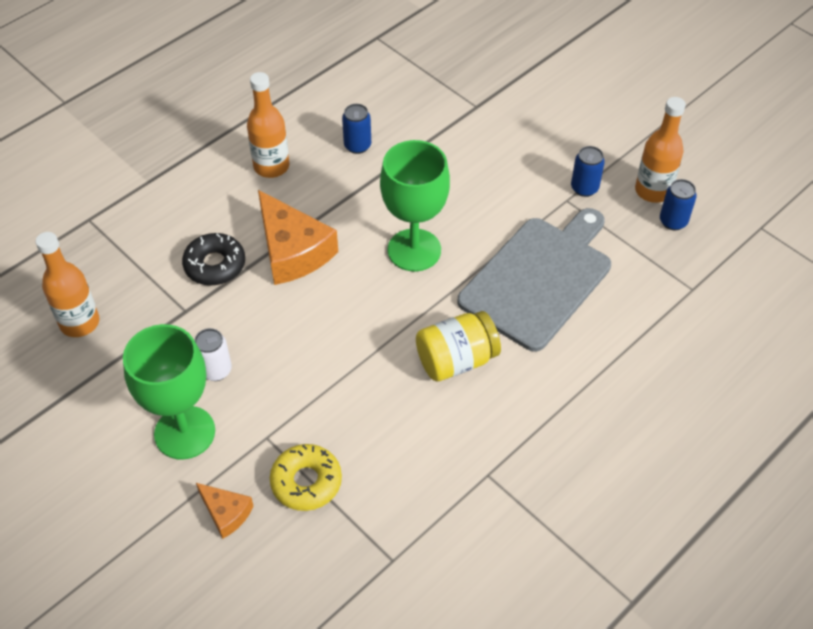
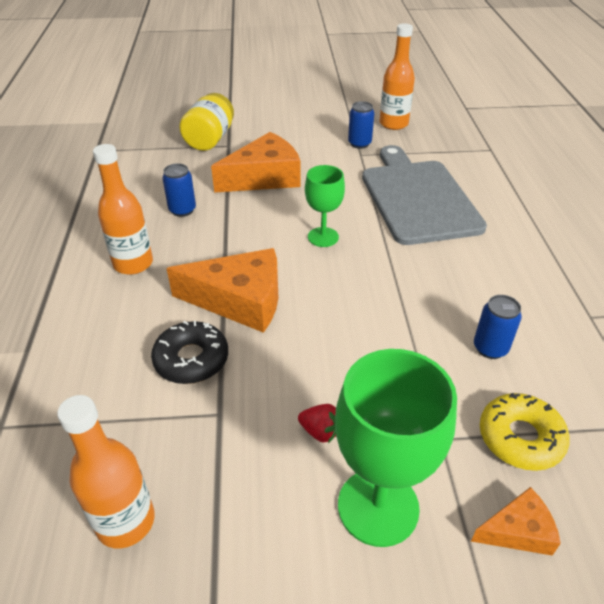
camera: 50 degrees left, 10 degrees down
white can [194,328,232,381] -> red strawberry [298,404,337,443]
green goblet [380,140,450,271] -> green goblet [305,165,345,247], size x0.59
yellow jar [416,311,501,382] -> yellow jar moved to [179,93,234,151]
blue can [660,179,697,230] -> blue can moved to [474,295,522,359]
none -> orange cheese [211,132,301,193]

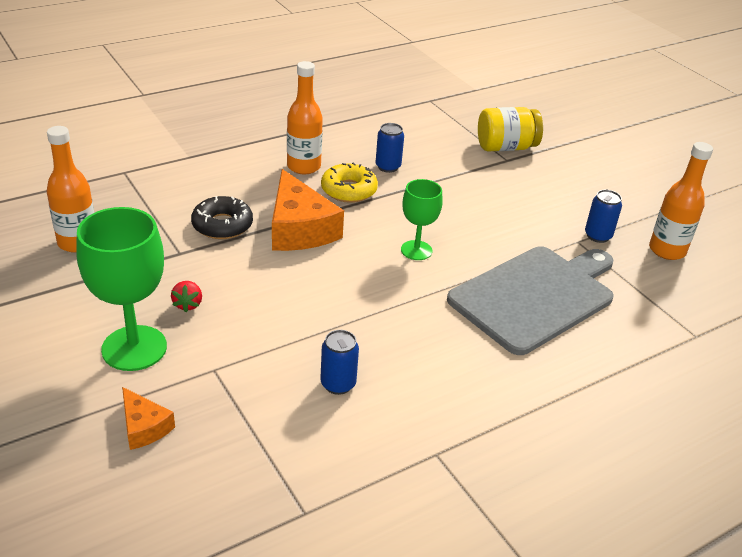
camera: 60 degrees right, 5 degrees down
orange cheese [211,132,301,193] -> none
yellow donut [480,393,570,471] -> yellow donut moved to [321,162,378,203]

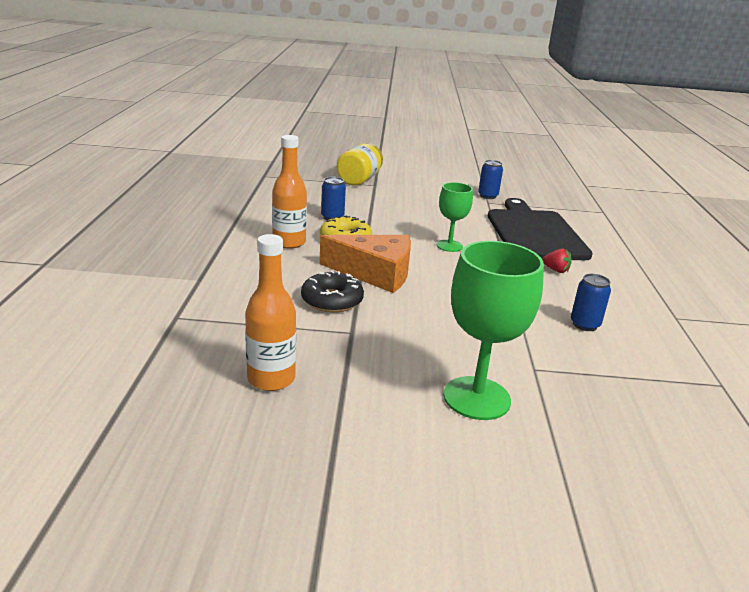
camera: 55 degrees left, 10 degrees down
orange cheese [122,387,175,450] -> none
red strawberry [171,281,202,312] -> red strawberry moved to [542,248,572,273]
grey cutting board [447,246,614,355] -> black cutting board [488,198,593,260]
orange bottle [649,142,713,260] -> none

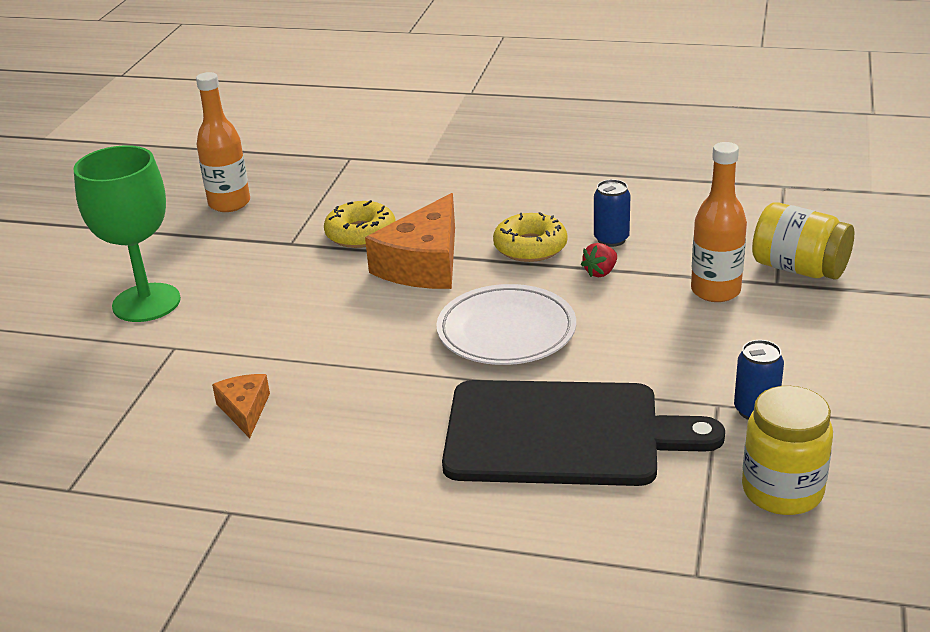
camera: 105 degrees right, 5 degrees up
orange bottle [272,135,307,249] -> orange bottle moved to [691,142,747,302]
black donut [301,271,364,313] -> yellow donut [324,200,396,248]
green goblet [437,182,473,252] -> white plate [436,284,576,365]
red strawberry [542,248,572,273] -> red strawberry moved to [581,243,617,277]
blue can [571,274,611,331] -> orange cheese [212,374,270,438]
none -> yellow jar [742,386,833,515]

